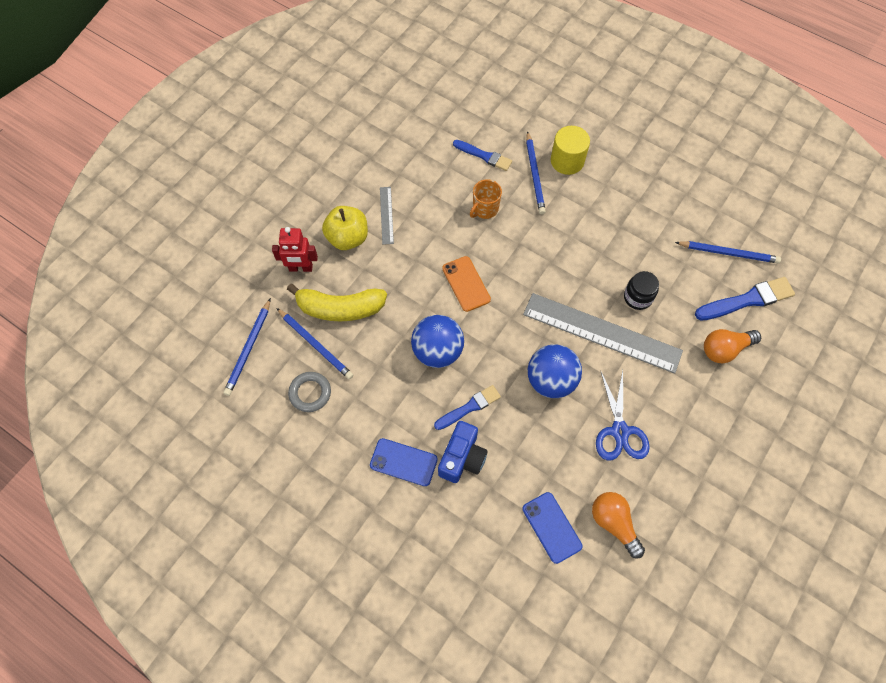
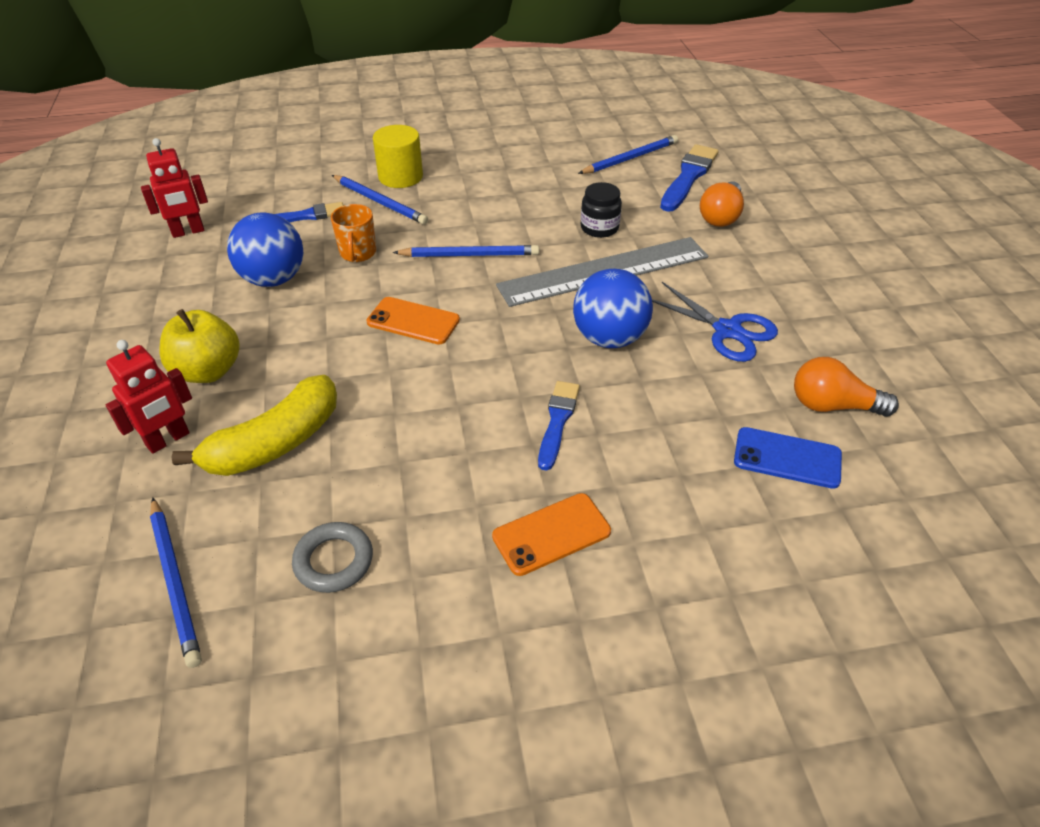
camera: 45 degrees left, 20 degrees down
blue pencil [277,308,353,379] -> blue pencil moved to [393,245,539,257]
blue phone [370,438,438,486] -> orange phone [492,493,611,576]
grey ruler [380,187,394,245] -> none
blue ball [411,315,464,368] -> blue ball moved to [227,212,303,287]
blue camera [438,421,488,483] -> none
none -> red robot [141,138,208,238]

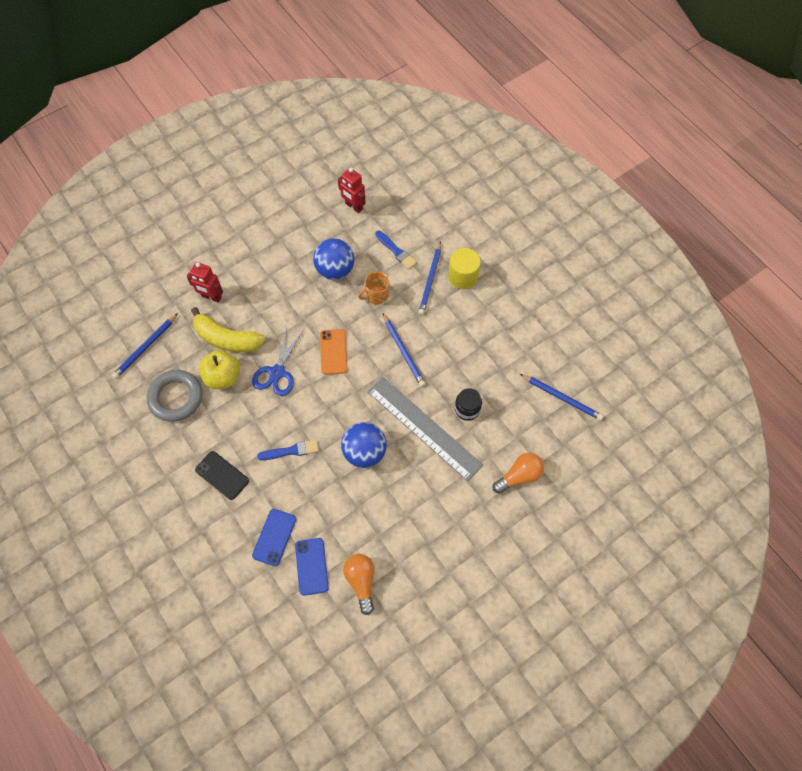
camera: 65 degrees right, 20 degrees up
yellow apple [159,309,240,383] -> yellow apple moved to [199,350,240,389]
grey ring [292,522,373,593] -> grey ring [147,370,203,422], size x1.59
orange phone [492,493,611,576] -> black phone [195,451,249,500]
blue scissors [652,282,778,362] -> blue scissors moved to [252,327,304,396]
blue brush [660,144,718,212] -> none
orange light bulb [700,181,744,227] -> orange light bulb turned 150 degrees clockwise [492,453,544,494]
none -> blue phone [252,509,296,566]

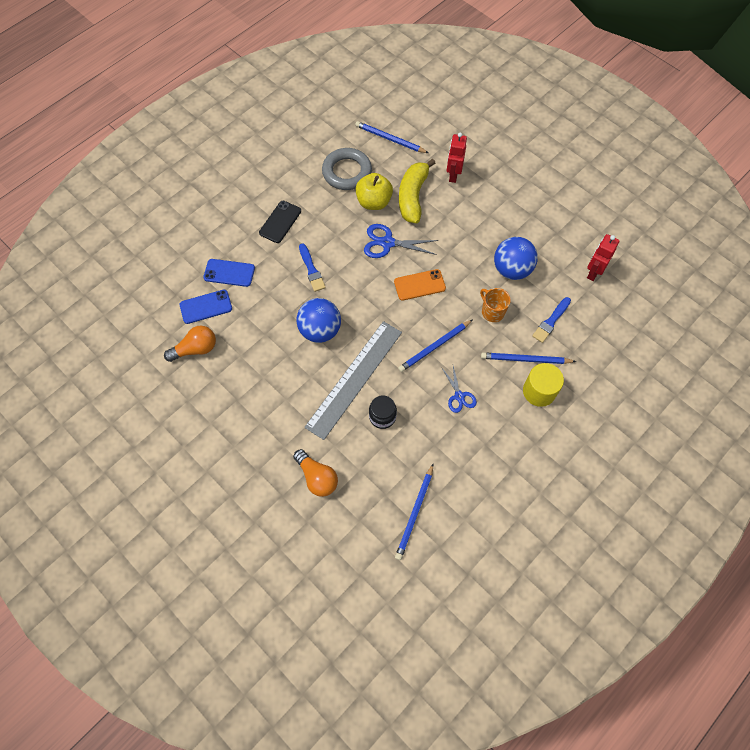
camera: 80 degrees right, 0 degrees up
none -> blue scissors [441,366,477,413]

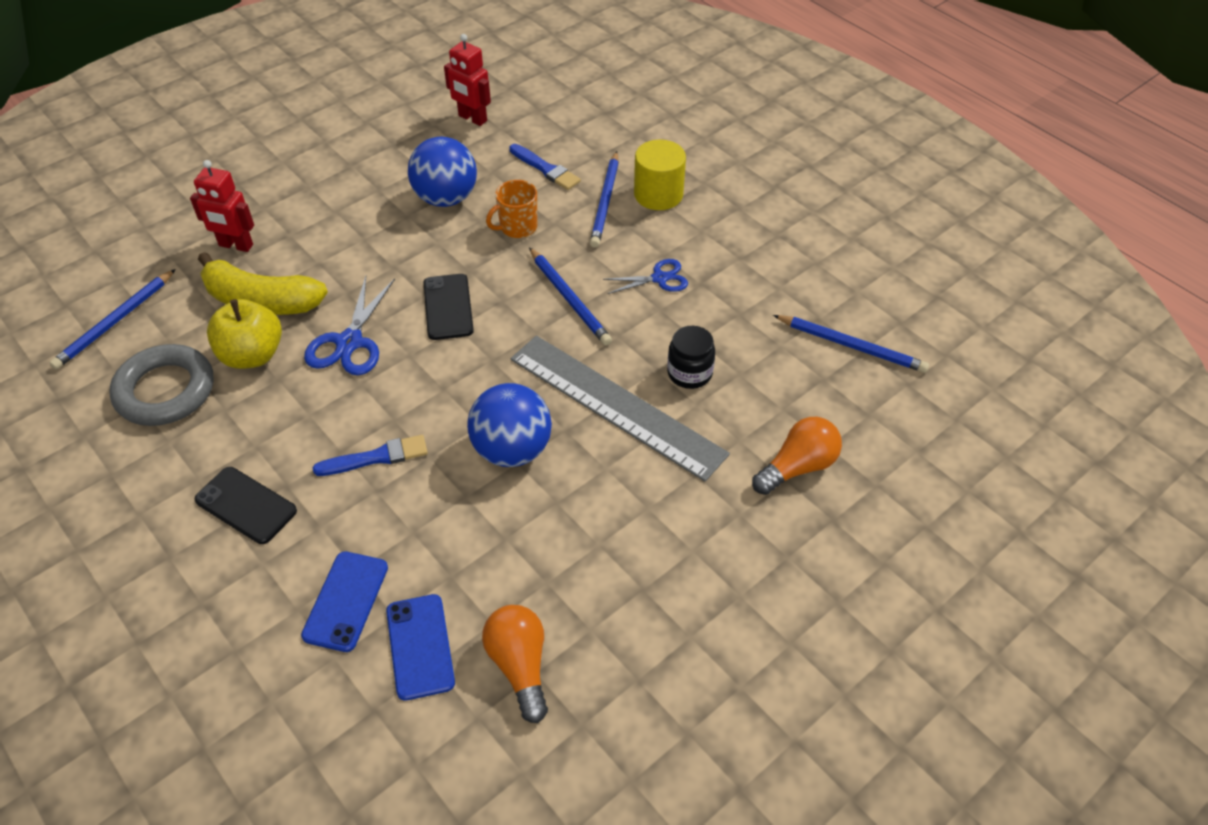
camera: 85 degrees left, 15 degrees down
orange phone [394,269,446,301] -> black phone [423,274,474,340]

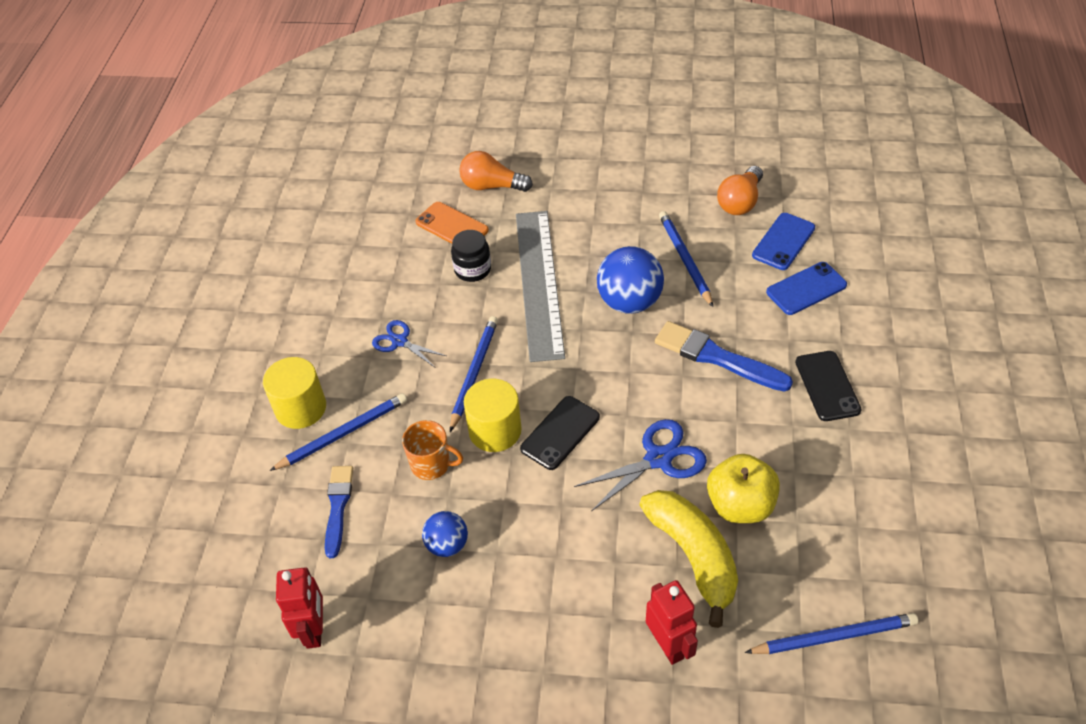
camera: 130 degrees left, 0 degrees up
grey ring [110,344,213,426] -> none
blue brush [313,435,428,476] -> blue brush [655,321,793,392], size x1.50
blue ball [408,137,477,207] -> blue ball [422,511,468,557], size x0.58
blue pencil [773,315,929,373] -> blue pencil moved to [659,211,713,307]
none -> orange phone [416,202,489,244]
none -> yellow cylinder [464,378,521,452]

